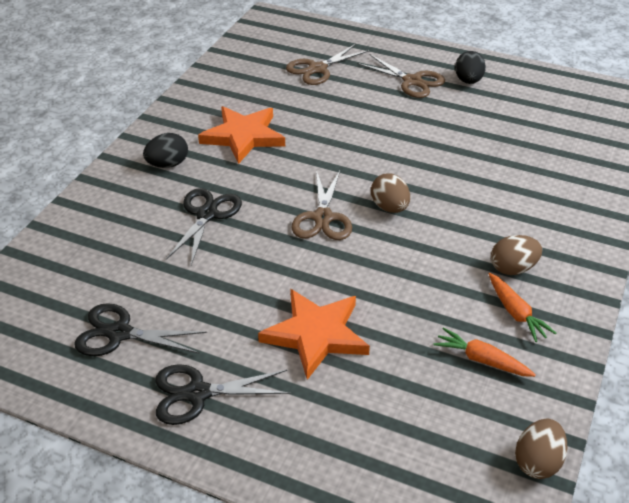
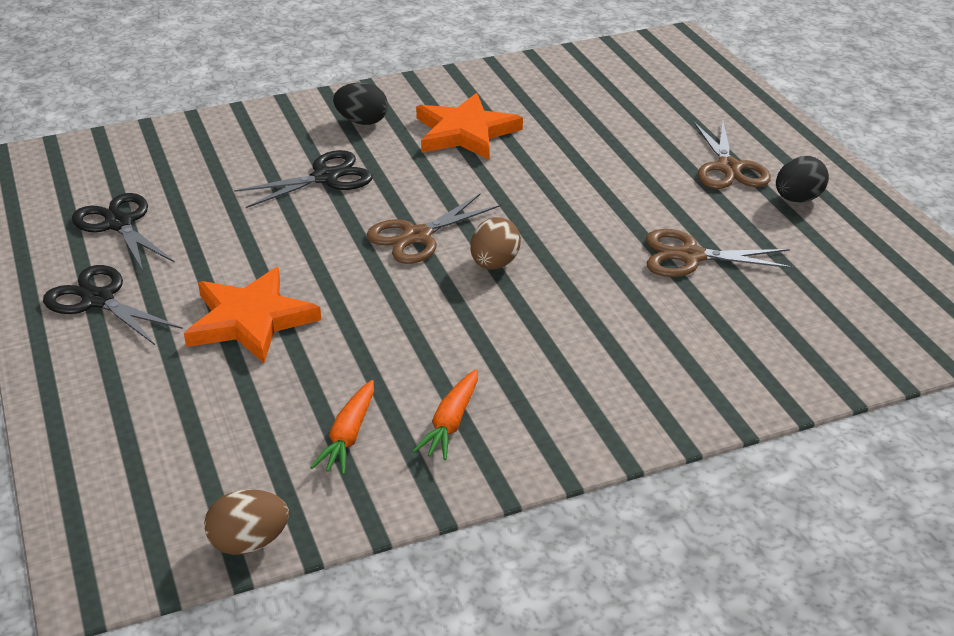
camera: 45 degrees right, 5 degrees down
brown scissors [286,44,369,85] -> brown scissors moved to [646,229,793,277]
orange carrot [434,327,536,377] -> orange carrot turned 150 degrees counterclockwise [310,380,374,475]
brown egg [491,235,542,275] -> none

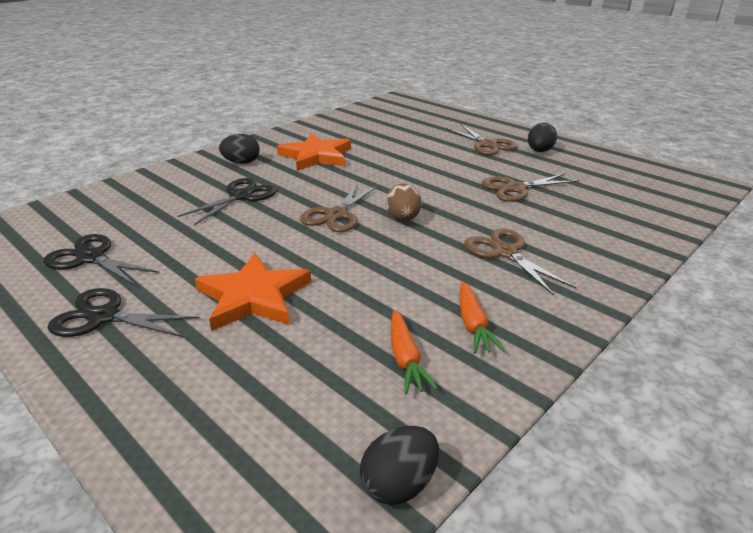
camera: 25 degrees left, 5 degrees down
brown egg [204,489,289,555] -> black egg [360,426,439,505]
none -> brown scissors [464,228,576,296]

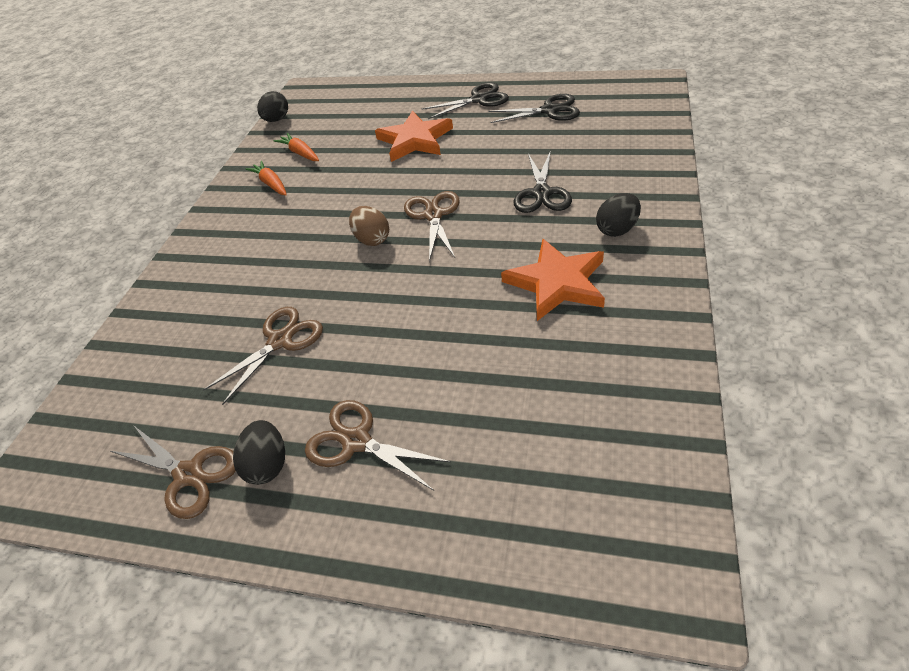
camera: 155 degrees right, 15 degrees up
brown scissors [464,228,576,296] -> brown scissors moved to [110,425,236,519]

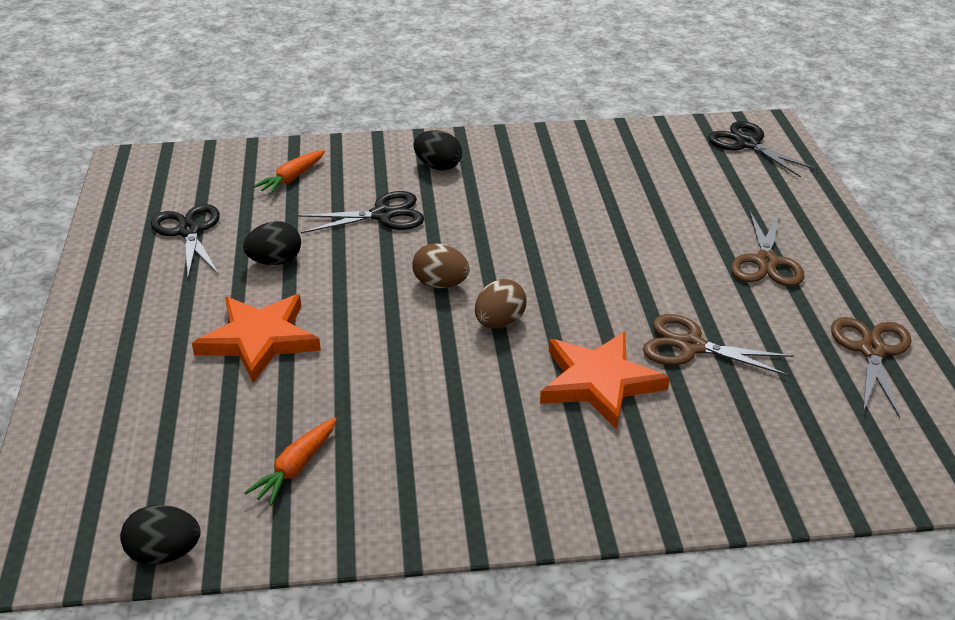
camera: 115 degrees left, 10 degrees down
black egg [233,420,285,485] -> black egg moved to [243,221,301,265]
orange carrot [246,161,287,195] -> orange carrot moved to [253,150,325,195]
brown scissors [404,191,460,262] -> brown egg [412,243,470,288]
black scissors [422,82,509,119] -> black scissors moved to [708,121,818,178]
orange star [501,239,605,321] -> orange star moved to [540,332,670,429]

